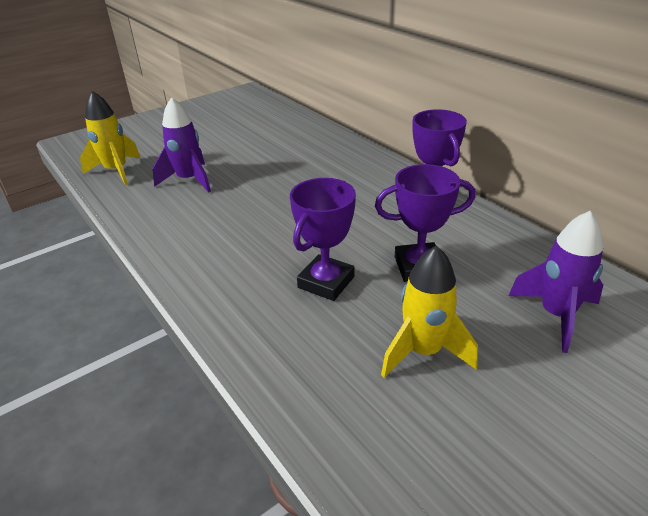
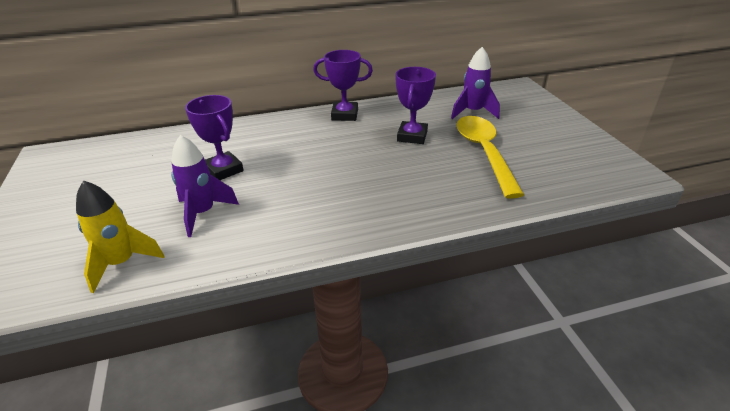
camera: 70 degrees left, 0 degrees up
purple trophy [290,178,356,301] -> purple trophy moved to [185,95,244,180]
yellow rocket [381,246,478,378] -> yellow spoon [456,116,524,199]

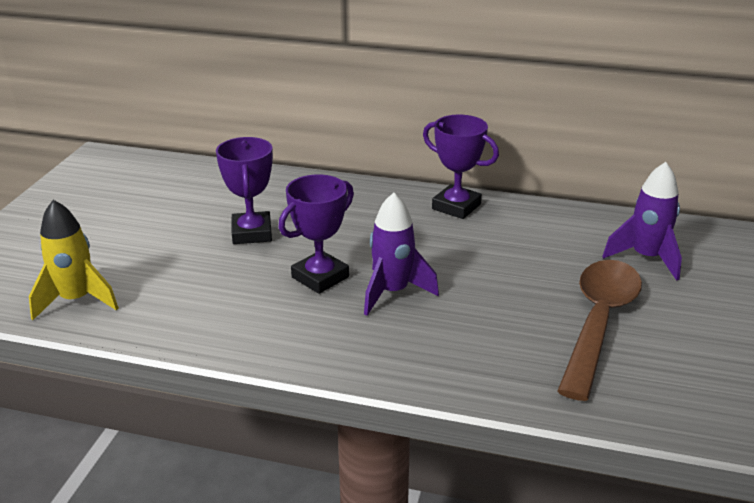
camera: 30 degrees right, 5 degrees down
purple rocket [171,135,239,237] -> purple rocket moved to [364,193,439,316]
purple trophy [396,67,436,144] -> purple trophy moved to [279,174,354,294]
yellow spoon [456,116,524,199] -> brown spoon [557,260,642,401]

